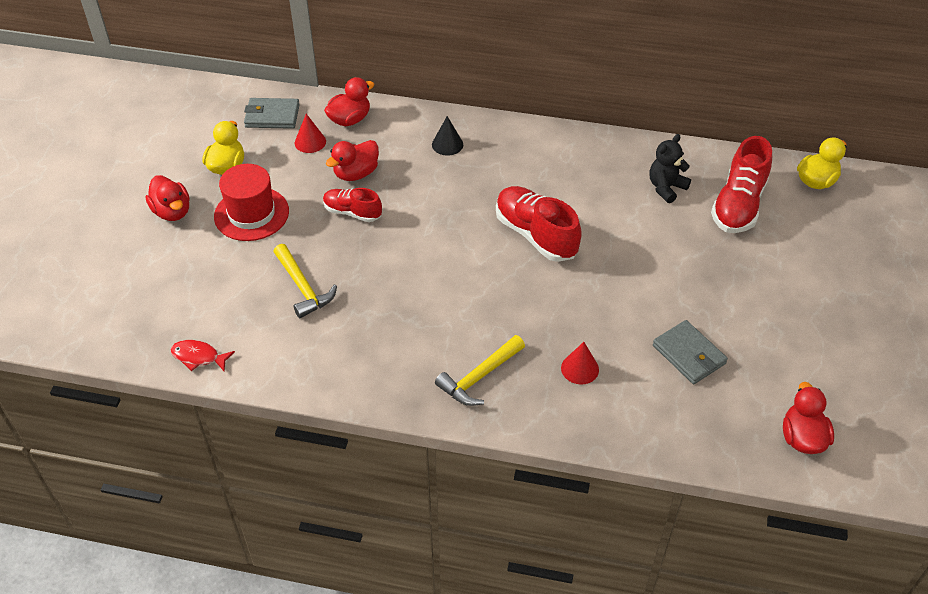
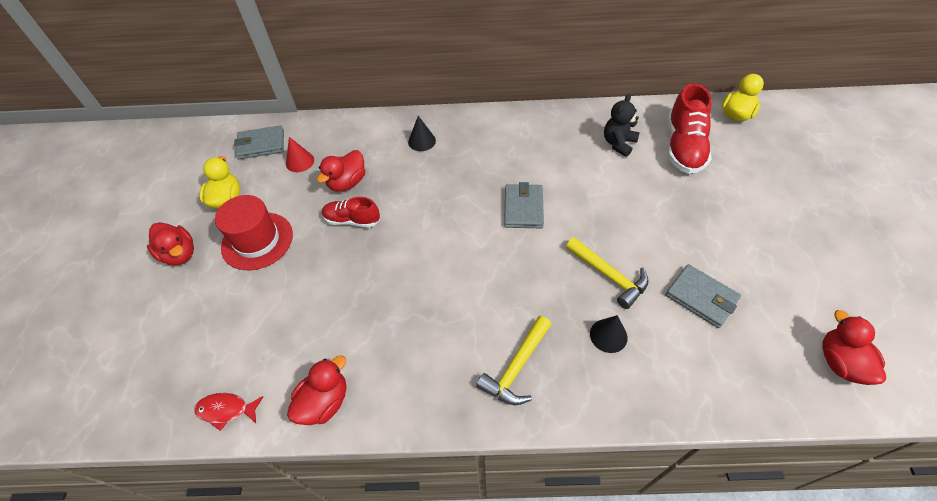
camera: 10 degrees left, 5 degrees up
yellow hammer [273,244,337,318] -> yellow hammer moved to [566,237,649,309]
red duck [324,77,375,126] -> red duck moved to [287,355,346,425]
red shoe [496,186,582,262] -> grey wallet [504,182,544,228]
red cone [561,342,599,385] -> black cone [590,315,628,353]

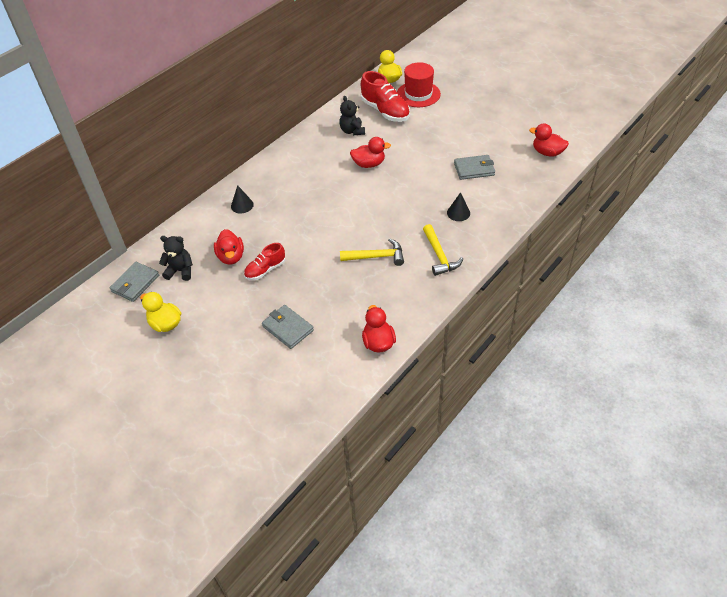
camera: 50 degrees left, 5 degrees down
red duck [147,222,194,266] -> red duck moved to [350,137,391,168]
red fish [194,393,264,431] -> none
red hat [215,195,293,270] -> red hat moved to [397,62,441,107]
red cone [286,137,314,172] -> black teddy bear [159,236,193,281]
grey wallet [504,182,544,228] -> grey wallet moved to [262,305,314,349]
yellow hammer [566,237,649,309] -> yellow hammer moved to [340,238,404,266]

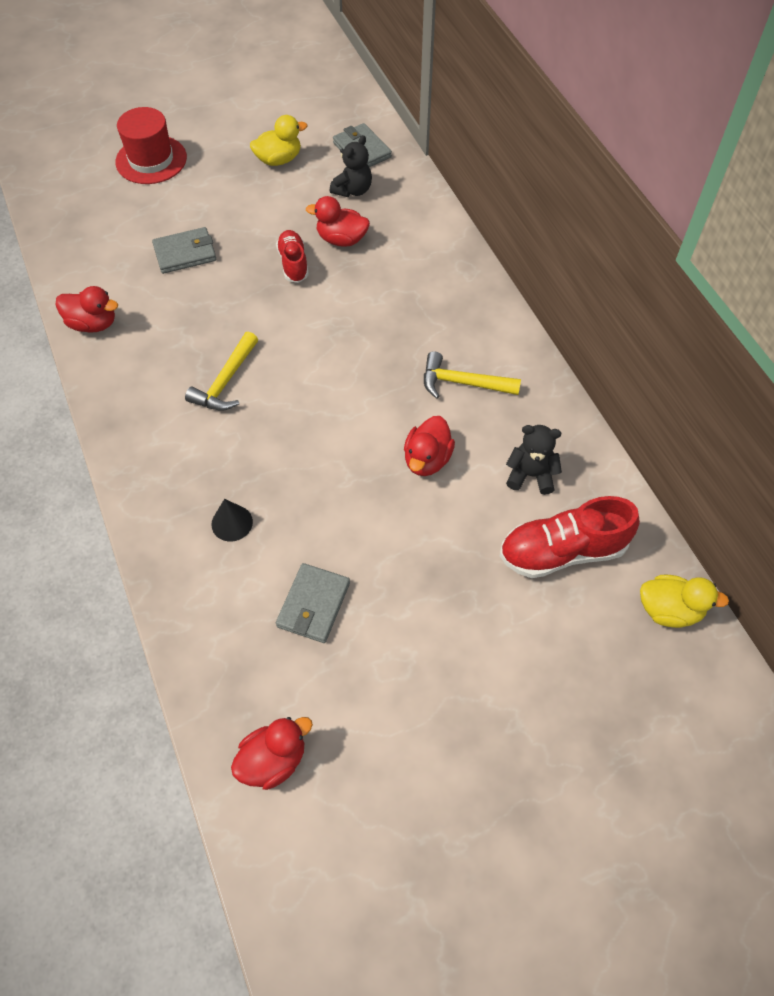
camera: 115 degrees right, 10 degrees up
black cone [231,185,254,213] -> none
red hat [397,62,441,107] -> red hat moved to [115,107,187,184]
yellow hammer [423,224,464,276] -> yellow hammer moved to [424,351,521,399]

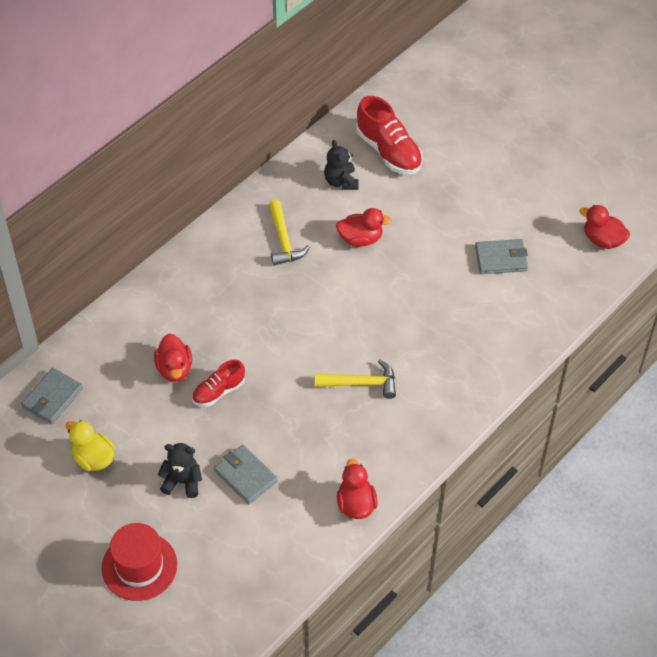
camera: 115 degrees left, 5 degrees down
black cone [211,499,253,541] -> none
black teddy bear [330,135,372,197] -> black teddy bear moved to [158,443,202,498]
yellow duck [640,575,729,628] -> none

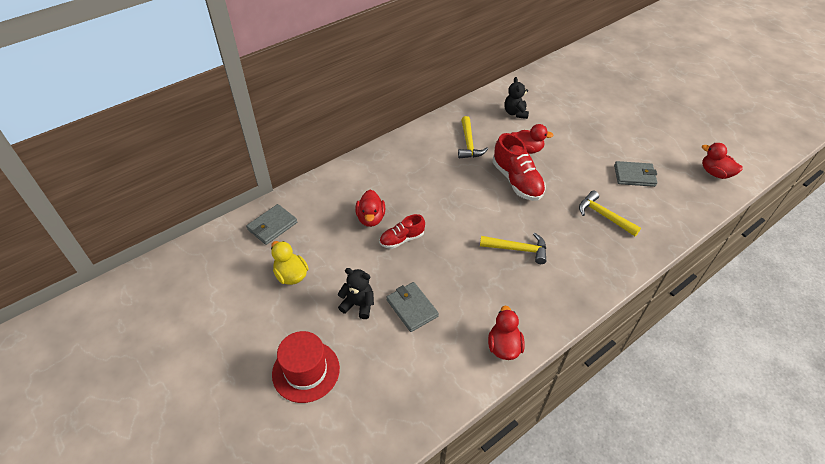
camera: 10 degrees right, 5 degrees down
red shoe [356,96,423,175] -> red shoe moved to [492,133,546,201]
none -> yellow hammer [579,191,641,236]

